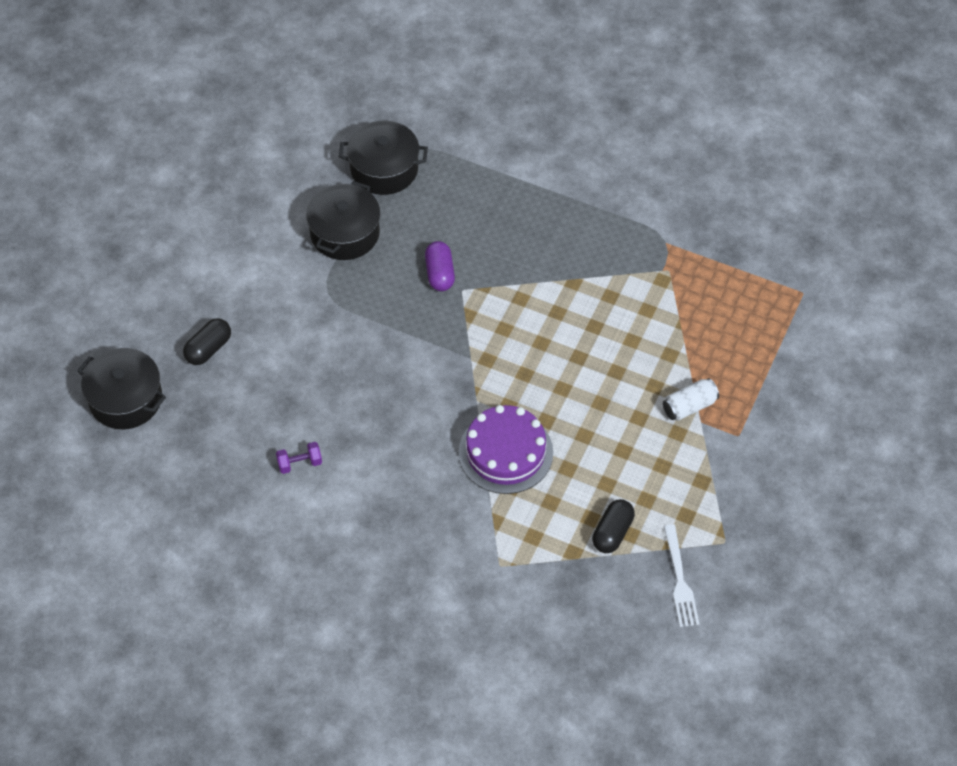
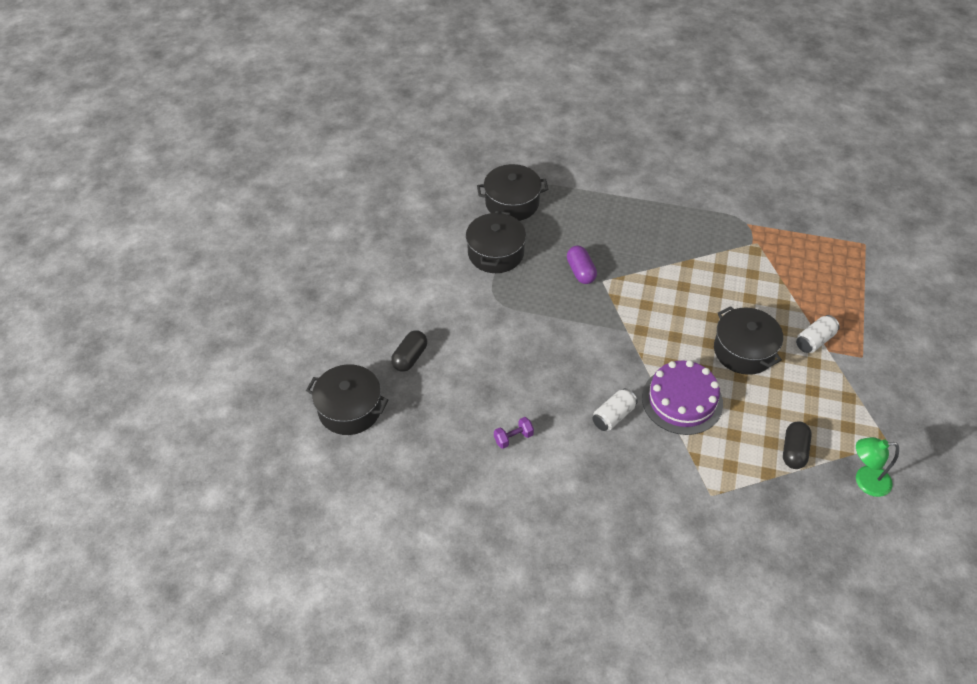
camera: 10 degrees left, 5 degrees down
white fork [663,524,699,627] -> green lamp [856,437,899,497]
none -> white can [592,388,638,431]
none -> black pot [714,306,783,375]

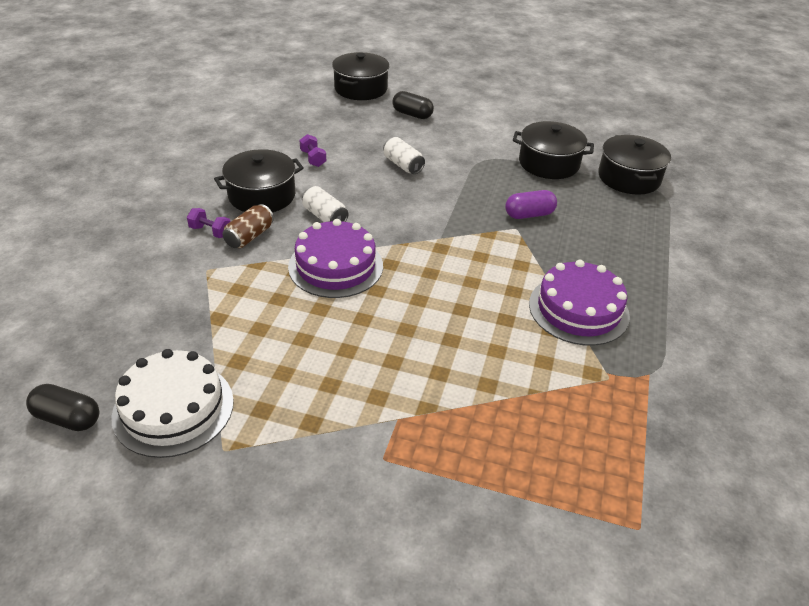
camera: 90 degrees right, 10 degrees down
black pot [714,306,783,375] -> black pot moved to [214,149,304,212]
black capsule [783,421,812,469] -> black capsule moved to [26,384,99,431]
white can [796,315,840,353] -> white can moved to [383,137,425,174]
green lamp [856,437,899,497] -> white cake [111,349,234,458]
none -> purple dumbbell [187,208,230,238]
none -> brown can [222,204,274,248]
none -> purple cake [529,260,630,346]

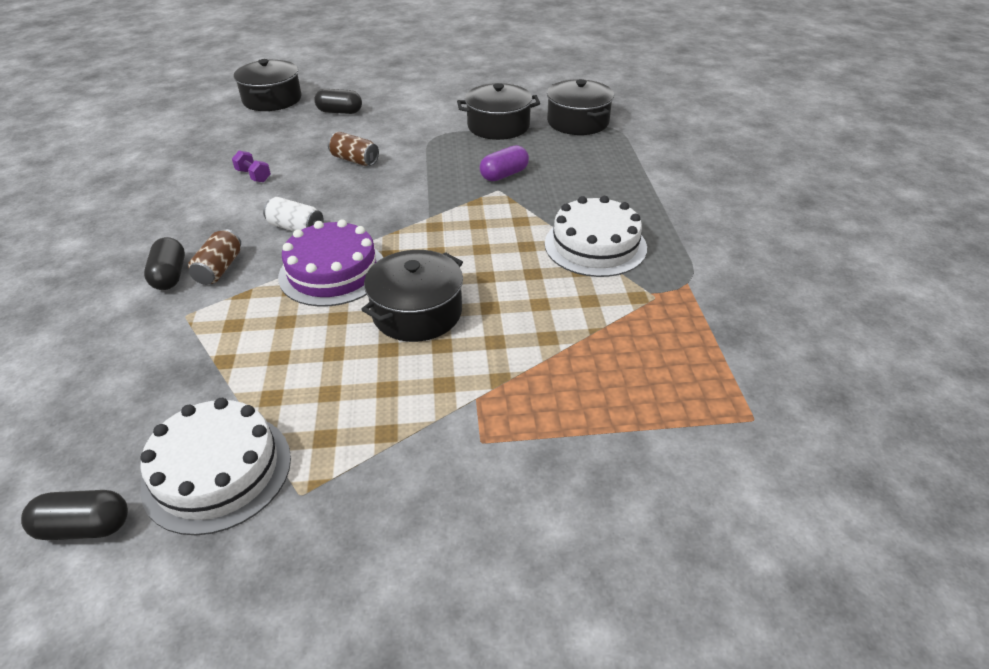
camera: 20 degrees left, 0 degrees up
purple dumbbell [187,208,230,238] -> black capsule [144,237,185,290]
black pot [214,149,304,212] -> black pot moved to [361,250,463,342]
white can [383,137,425,174] -> brown can [328,132,379,166]
purple cake [529,260,630,346] -> white cake [545,196,647,277]

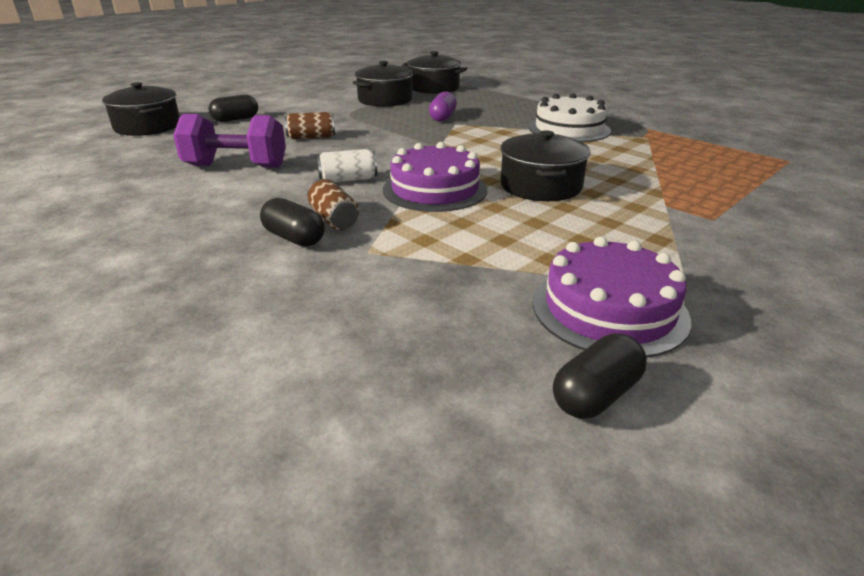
camera: 40 degrees left, 10 degrees down
white cake [140,398,291,535] -> purple cake [533,237,691,358]
purple dumbbell [232,151,271,182] -> purple dumbbell [173,114,286,168], size x2.20

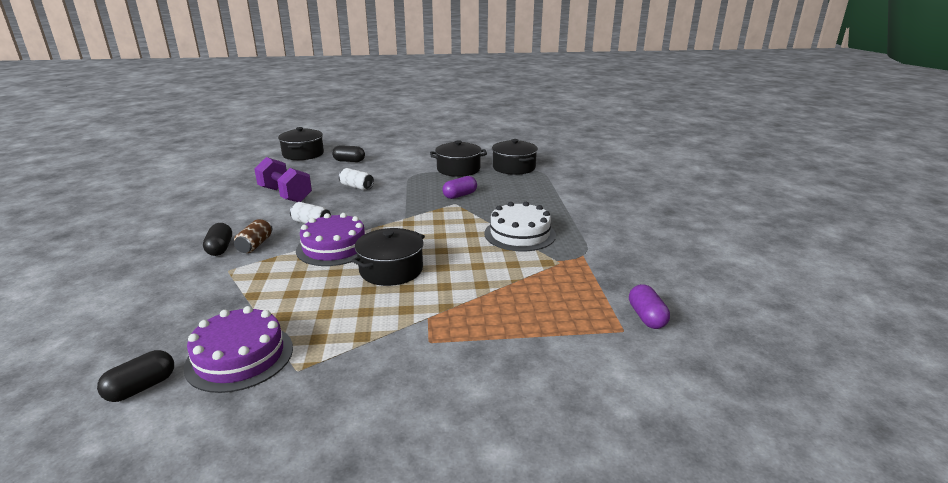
camera: 40 degrees right, 5 degrees down
brown can [285,112,335,139] -> white can [339,168,374,190]
black capsule [553,333,647,419] -> black capsule turned 45 degrees counterclockwise [97,350,174,402]
none -> purple capsule [629,284,670,329]

